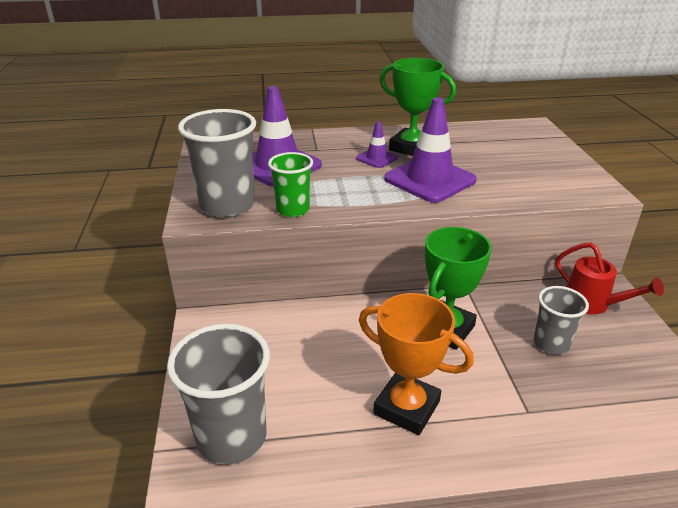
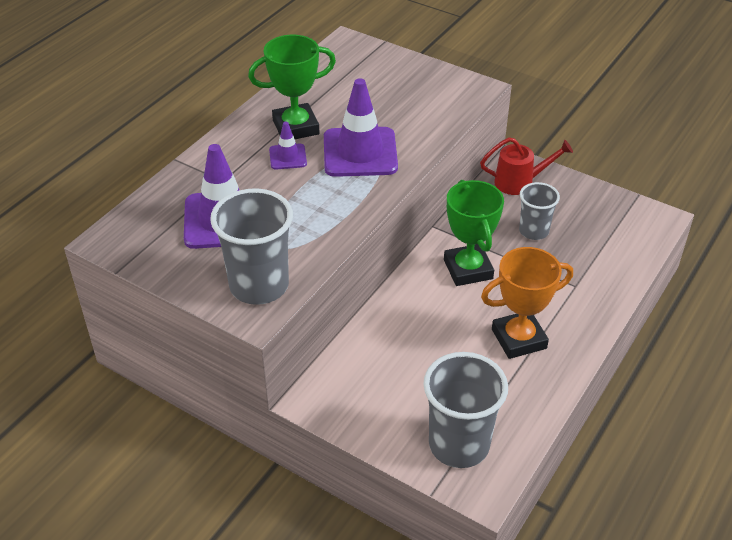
camera: 50 degrees left, 10 degrees up
green cup [268,152,313,217] -> none

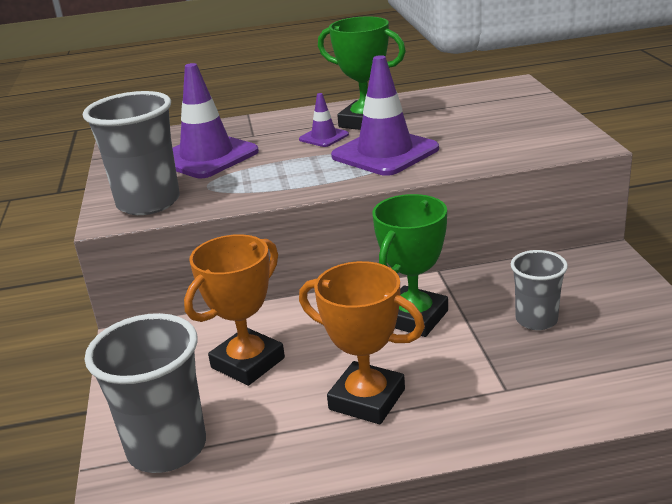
camera: 50 degrees right, 15 degrees down
red watering can [480,137,573,195] -> none
none -> orange trophy [184,234,285,386]

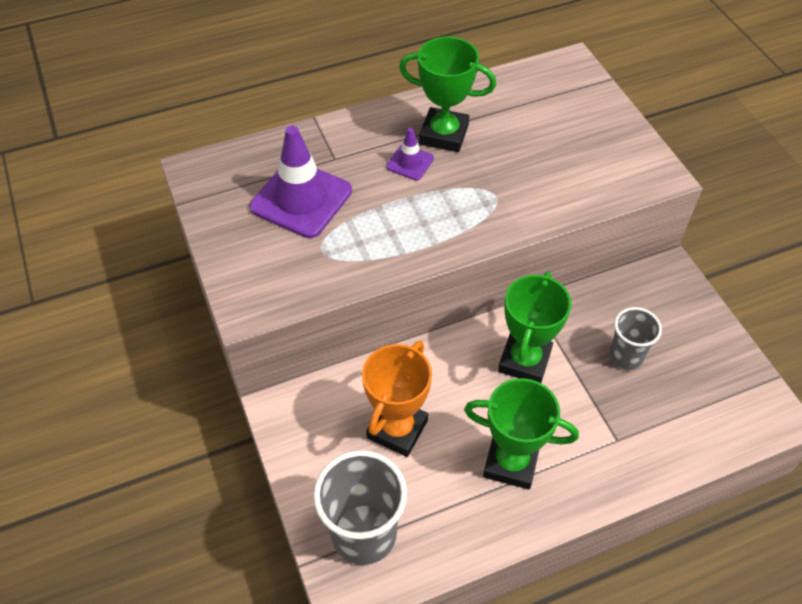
camera: 15 degrees left, 25 degrees up
grey cup [83,91,180,215] -> none
orange trophy [299,261,425,424] -> green trophy [464,378,579,489]
purple traffic cone [331,55,439,176] -> none

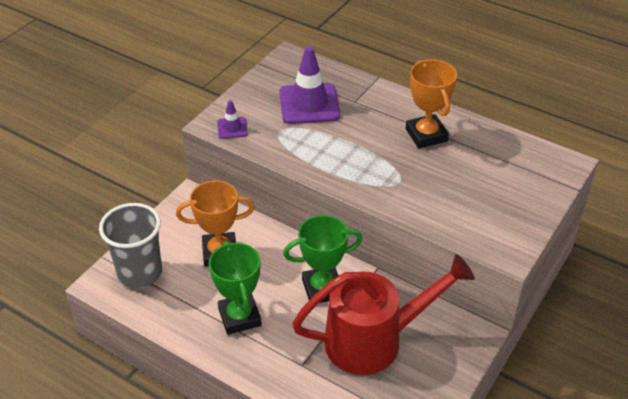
camera: 55 degrees right, 10 degrees down
purple traffic cone [386,128,434,180] -> purple traffic cone moved to [217,100,248,139]
green trophy [399,37,496,152] -> orange trophy [406,60,457,148]
grey cup [609,307,662,370] -> red watering can [292,254,475,375]

